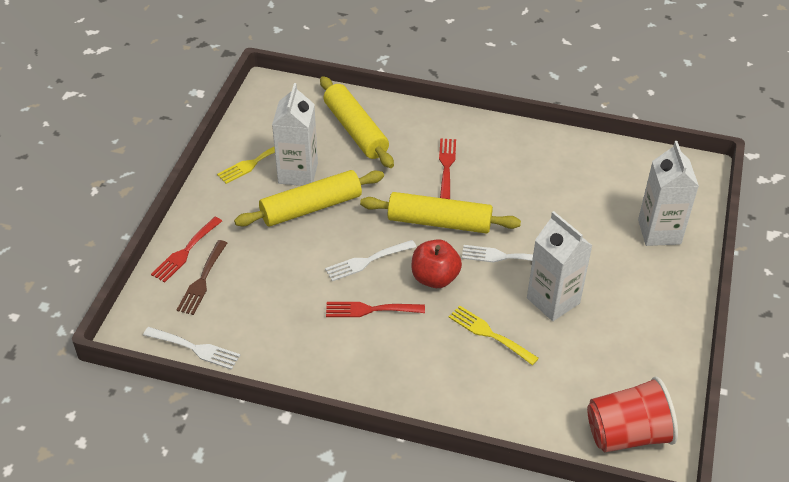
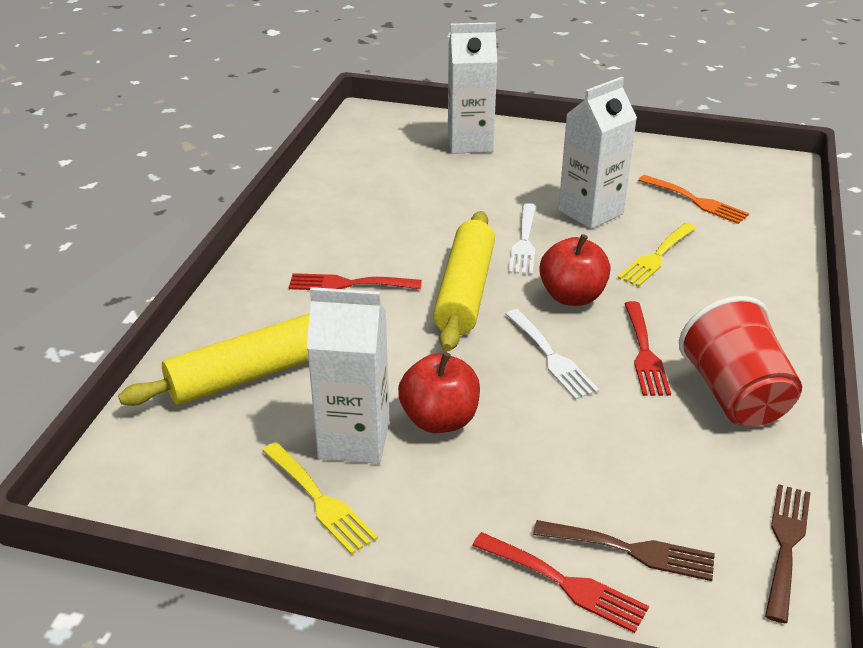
camera: 90 degrees left, 10 degrees down
white fork [143,327,240,370] -> brown fork [765,484,811,623]
yellow rolling pin [234,170,384,227] -> red apple [398,352,480,433]
red cup [587,377,678,452] -> red cup moved to [679,296,802,427]
none -> orange fork [638,175,750,224]

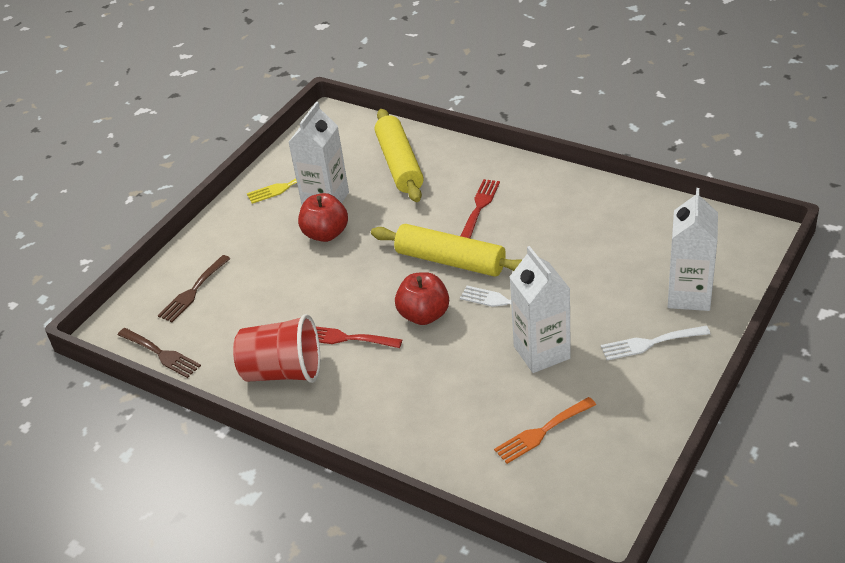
camera: 110 degrees right, 5 degrees up
red fork [472,532,649,633] -> none
white fork [505,309,599,400] -> white fork moved to [601,326,710,360]
yellow fork [618,223,696,287] -> none

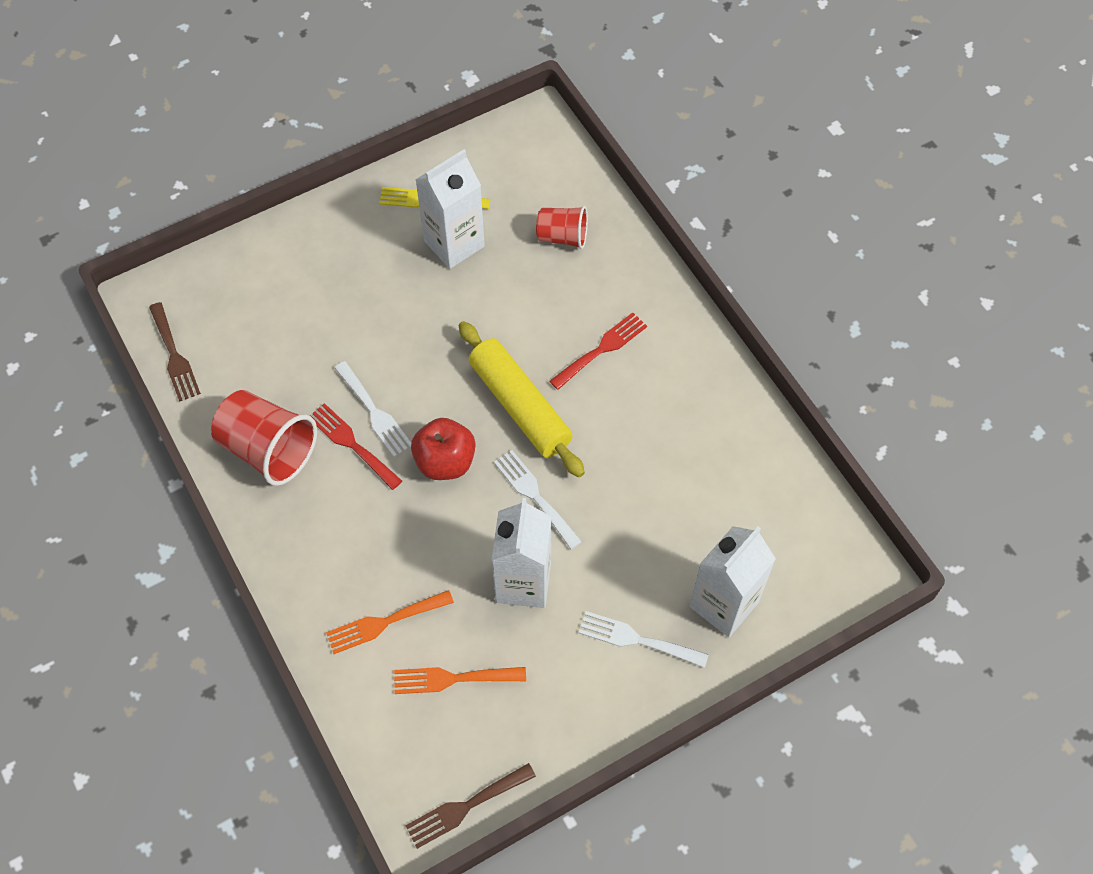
camera: 25 degrees right, 20 degrees up
brown fork [158,255,231,322] -> brown fork moved to [405,763,536,849]
red apple [298,193,348,242] -> none
yellow rolling pin [375,109,424,202] -> red cup [536,206,588,249]
none -> orange fork [326,590,454,654]
none -> white fork [335,361,411,457]

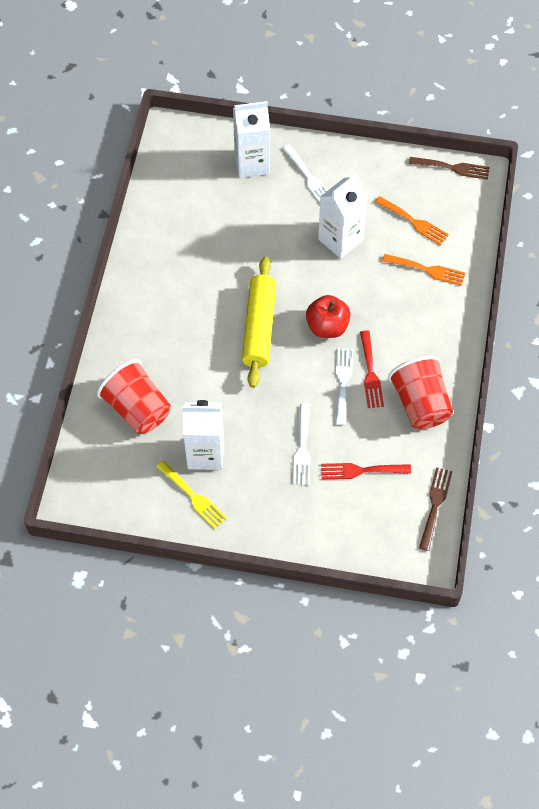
camera: 140 degrees left, 0 degrees up
white fork [494,450,582,549] -> white fork moved to [293,404,311,485]
red cup [536,206,588,249] -> red cup [97,359,171,434], size x1.65
red fork [549,312,647,390] -> red fork moved to [321,463,411,479]

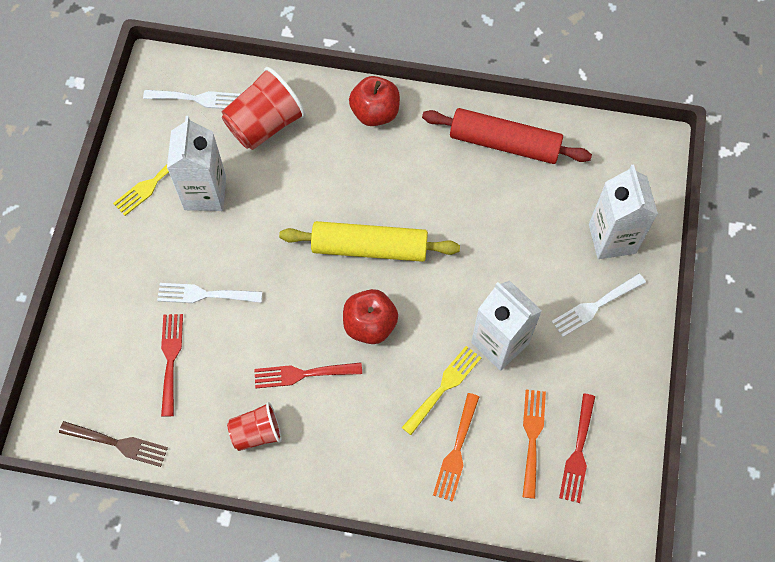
camera: 90 degrees right, 5 degrees up
white fork [335,348,353,425] -> white fork moved to [143,90,241,109]
orange fork [375,196,449,245] -> orange fork turned 150 degrees clockwise [522,390,546,499]
red cup [388,356,453,429] -> red cup [227,402,282,451], size x0.61
brown fork [409,157,490,180] -> none
none -> red apple [349,76,400,126]
none -> yellow fork [401,346,481,435]
none -> red rolling pin [422,108,592,164]
none -> red fork [559,393,595,503]

